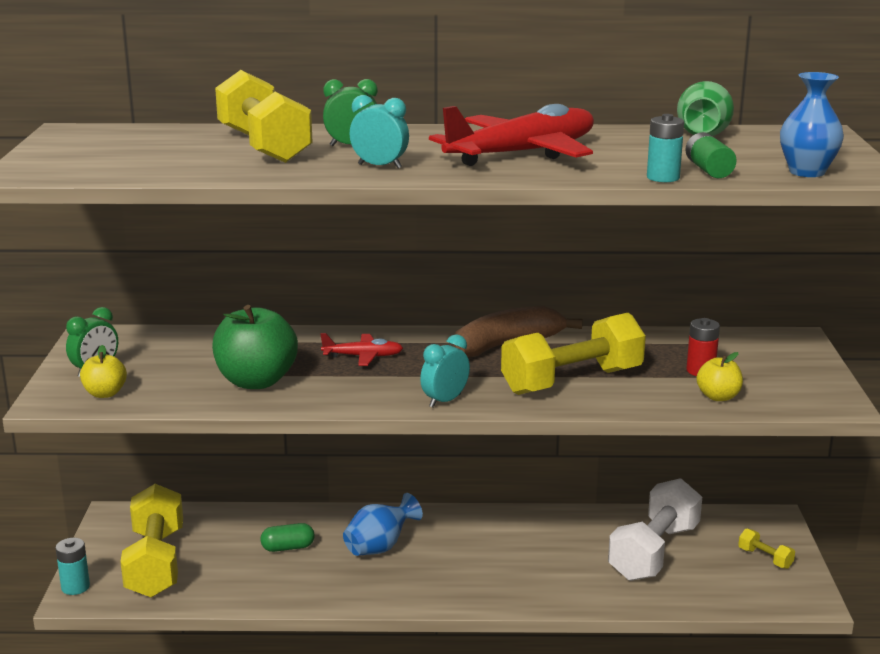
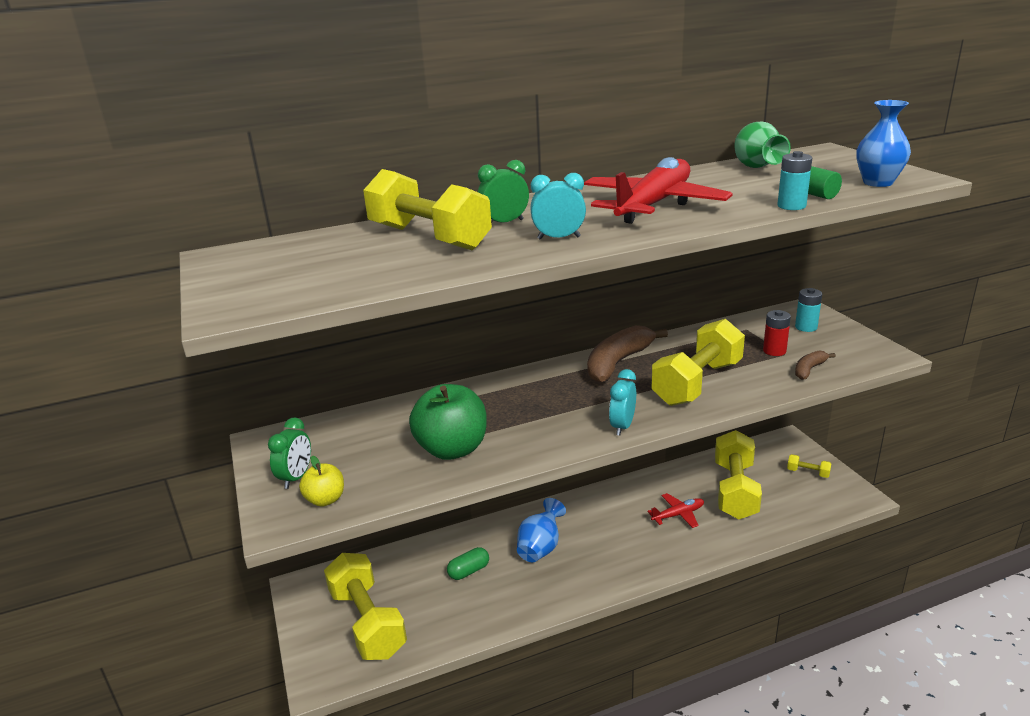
camera: 20 degrees left, 5 degrees up
turquoise battery [55,538,90,595] -> turquoise battery moved to [795,288,822,332]
red plane [320,333,403,366] -> red plane moved to [647,493,704,528]
white dumbbell [608,478,702,581] -> yellow dumbbell [715,430,762,519]
yellow apple [697,352,743,401] -> brown banana [795,351,836,380]

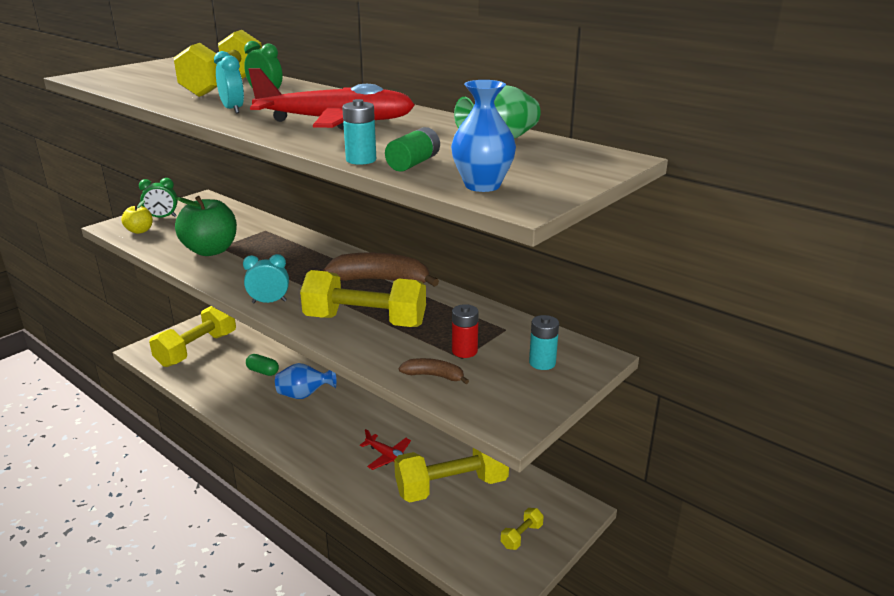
camera: 60 degrees right, 0 degrees up
yellow dumbbell [787,454,832,478] -> yellow dumbbell turned 45 degrees clockwise [501,508,544,550]

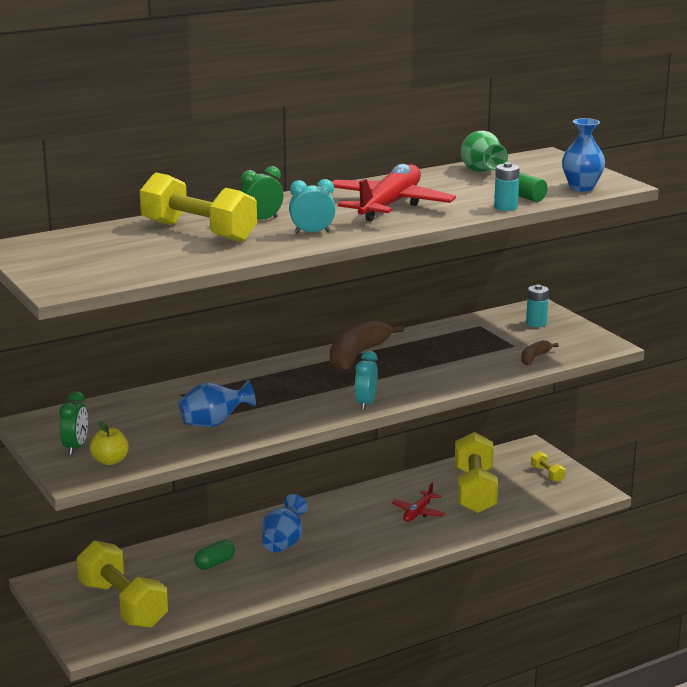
camera: 70 degrees left, 5 degrees down
green apple [175,196,237,256] -> blue vase [178,380,256,427]
yellow dumbbell [300,270,426,327] -> none
red plane [360,429,411,470] -> red plane turned 150 degrees clockwise [392,482,445,522]
red battery [452,304,479,358] -> none

